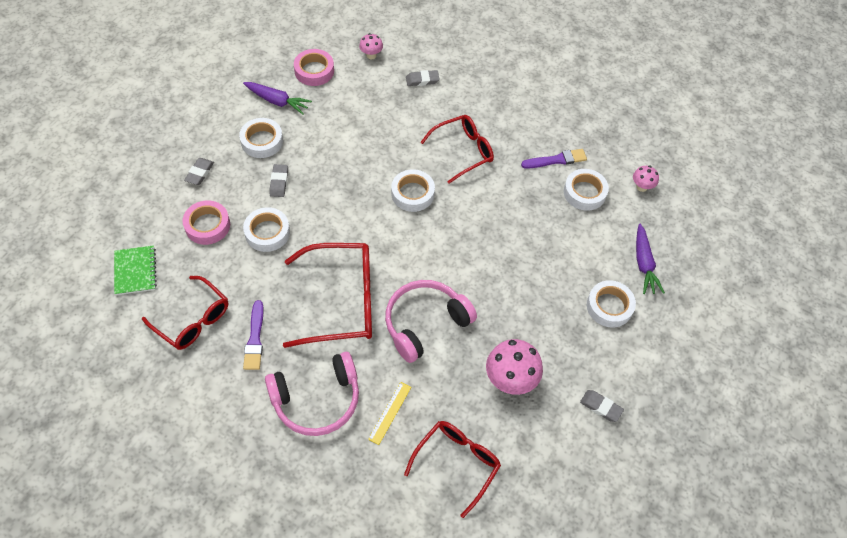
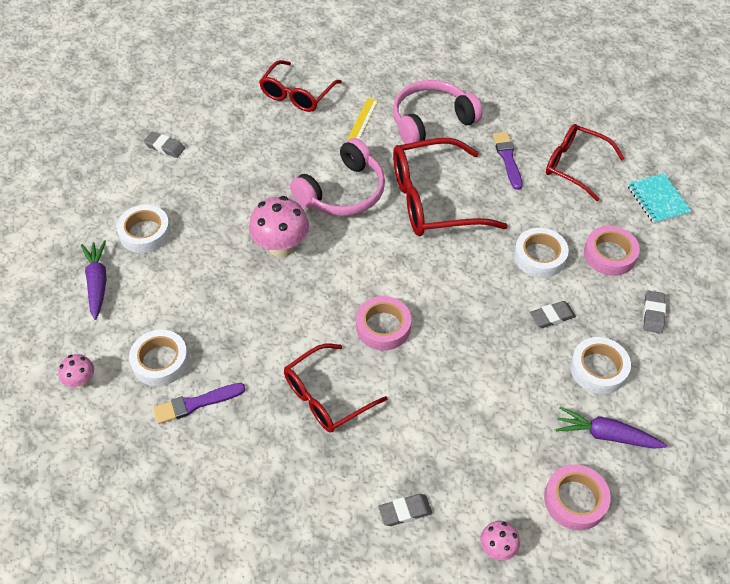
camera: 175 degrees right, 5 degrees down
green notebook [114,245,157,295] -> turquoise notebook [627,173,692,224]
grey eraser [269,164,288,197] -> grey eraser turned 75 degrees clockwise [530,301,576,328]
white tape [391,169,435,212] -> pink tape [356,296,411,350]
pink mushroom [486,339,543,395] -> pink mushroom moved to [249,196,309,258]

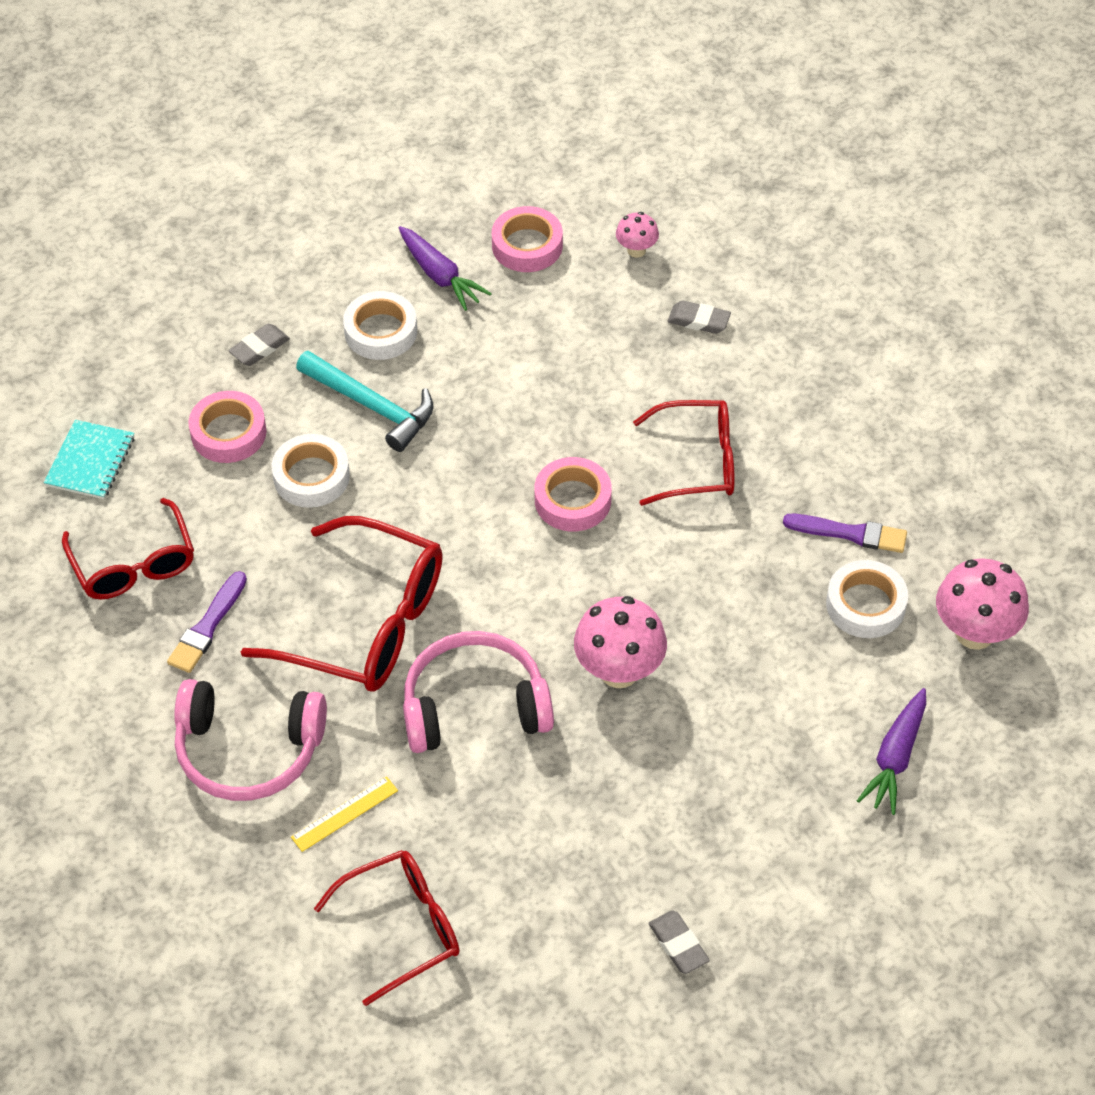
camera: 145 degrees left, 0 degrees up
pink mushroom [58,354,94,388] -> pink mushroom [936,558,1029,650], size x1.87
white tape [116,205,171,253] -> none
grey eraser [530,301,576,328] -> turquoise hammer [296,351,433,452]

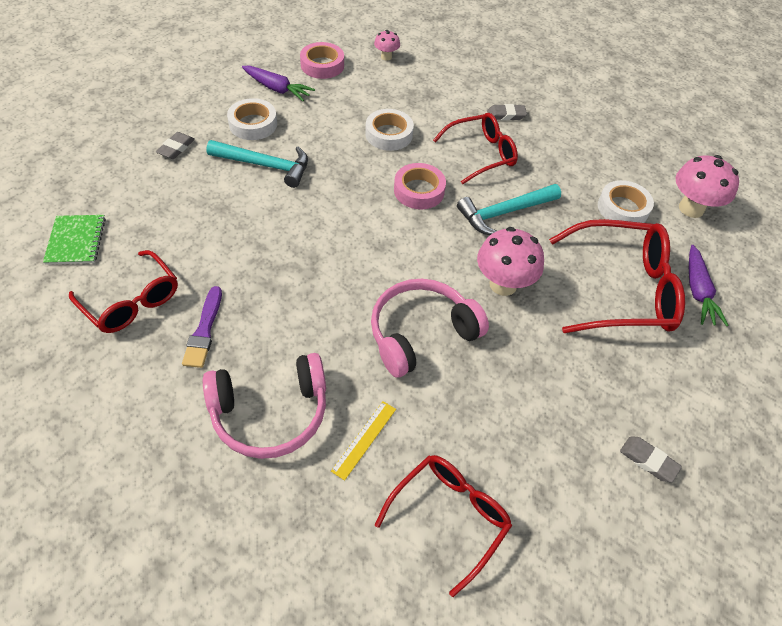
camera: 25 degrees left, 0 degrees up
turquoise notebook [43,420,135,499] -> green notebook [43,215,106,265]
pink tape [188,391,267,463] -> none
red glasses [241,516,443,692] -> red glasses moved to [549,219,685,333]
white tape [271,434,350,508] -> white tape moved to [365,109,414,151]
grey eraser [668,301,731,334] -> grey eraser moved to [487,104,527,120]
purple brush [783,514,907,553] -> none
none -> turquoise hammer [457,184,561,235]

